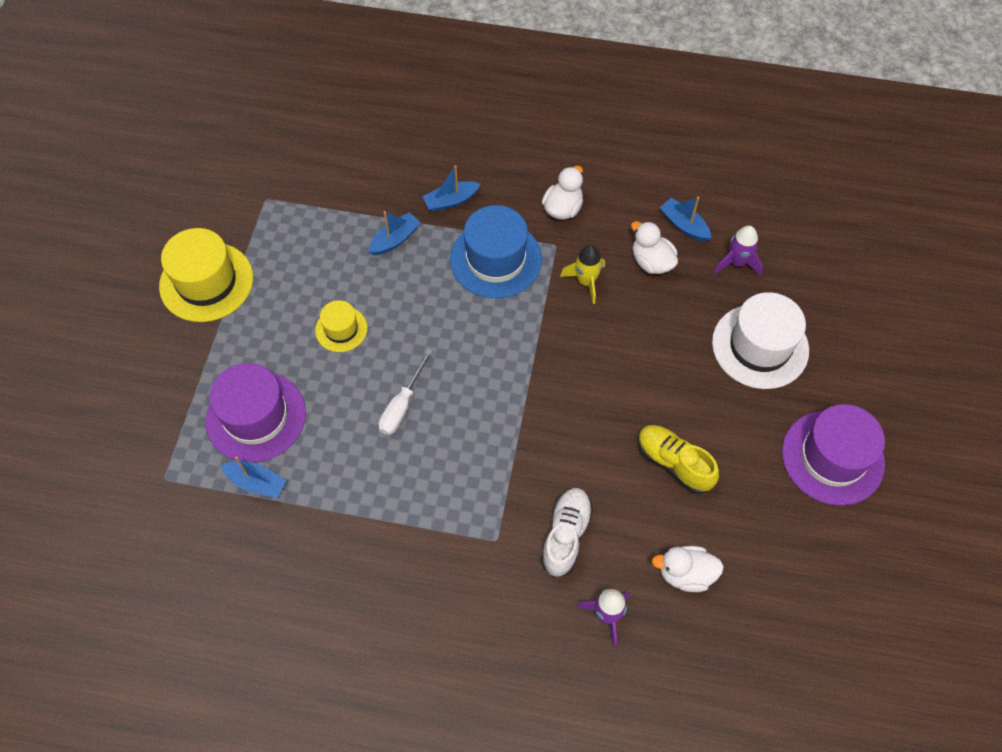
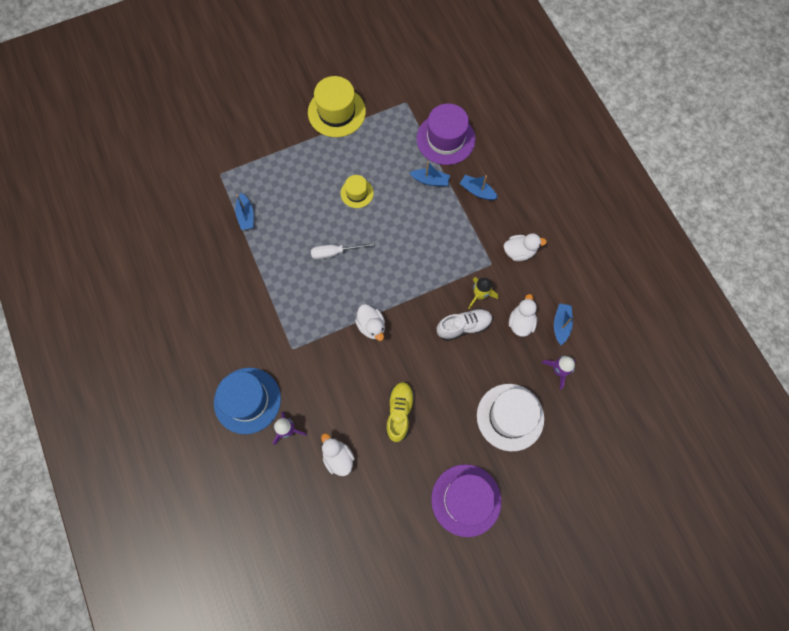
camera: 55 degrees right, 10 degrees up
purple hat [205,363,306,463] -> purple hat moved to [417,104,475,165]
blue hat [450,205,542,299] -> blue hat moved to [214,368,281,434]
white shoe [541,488,593,577] -> white shoe moved to [437,308,493,341]
none -> white duck [355,304,385,341]

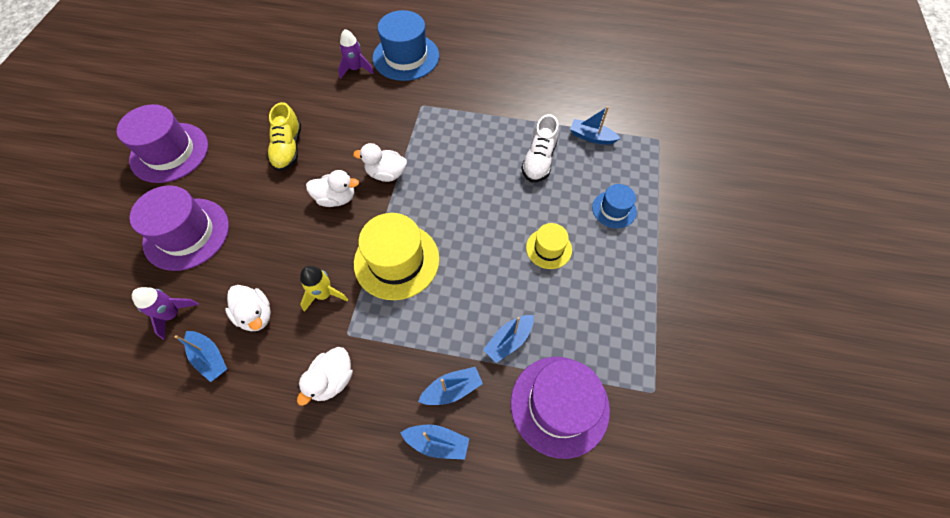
camera: 125 degrees right, 10 degrees down
yellow hat [308,76,366,137] -> yellow hat moved to [354,213,439,300]
white screwdriver [311,242,375,259] -> none
white duck [321,433,355,476] -> white duck moved to [306,170,359,207]
yellow shoe [386,382,414,442] -> yellow shoe turned 45 degrees clockwise [267,102,301,172]
white shoe [437,308,493,341] -> white shoe moved to [521,114,559,182]
white hat [477,384,544,451] -> purple hat [129,186,229,271]
none -> blue boat [400,425,469,460]
none -> blue hat [592,184,637,228]

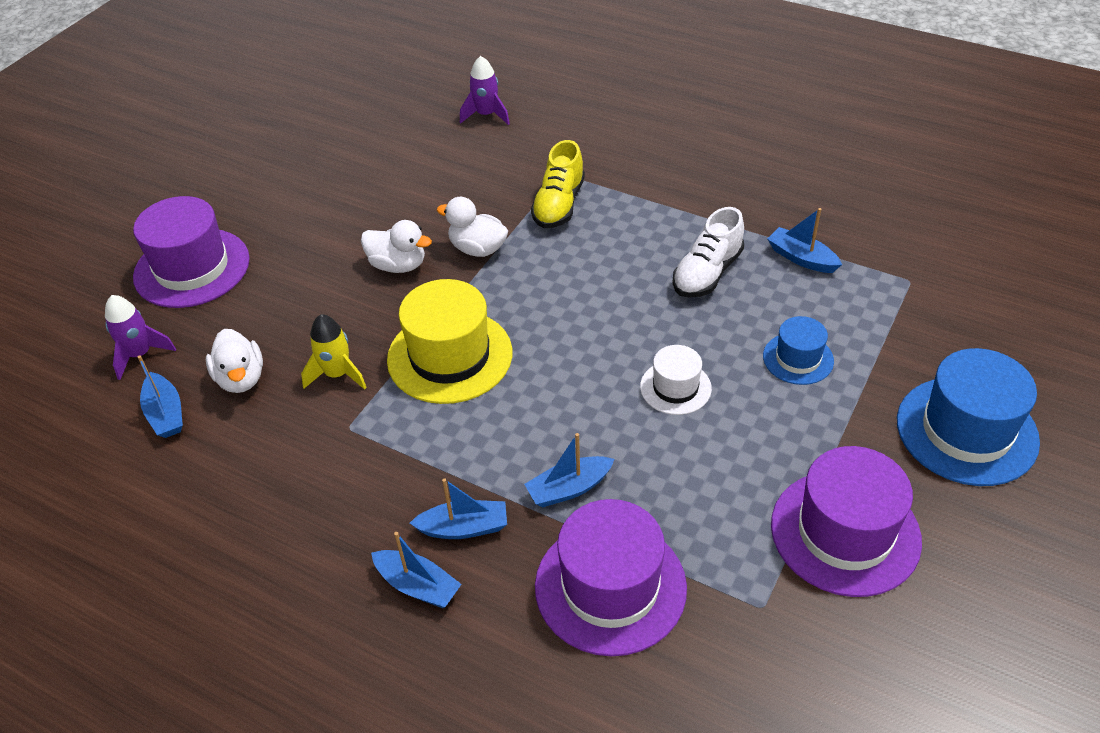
camera: 20 degrees right, 15 degrees down
purple hat [117,104,208,183] -> purple hat moved to [771,446,922,597]
yellow shoe [267,102,301,172] -> yellow shoe moved to [531,140,585,228]
white duck [297,347,353,406] -> none
blue hat [373,10,439,81] -> blue hat moved to [897,348,1040,486]
yellow hat [526,223,572,269] -> white hat [640,345,712,415]

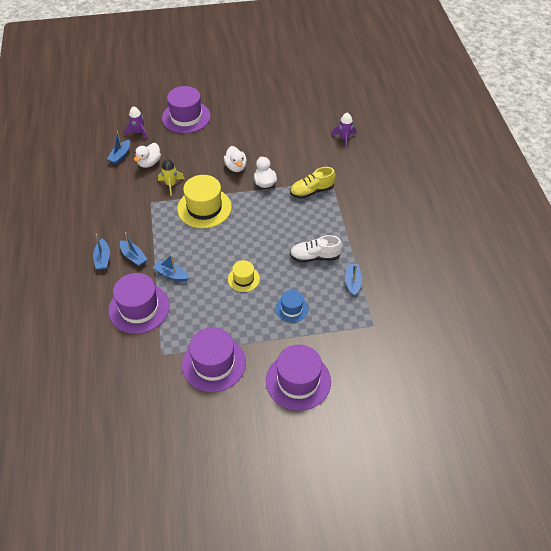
camera: 50 degrees right, 5 degrees up
white hat [640,345,712,415] -> yellow hat [228,260,260,292]
blue hat [897,348,1040,486] -> purple hat [266,344,331,411]

